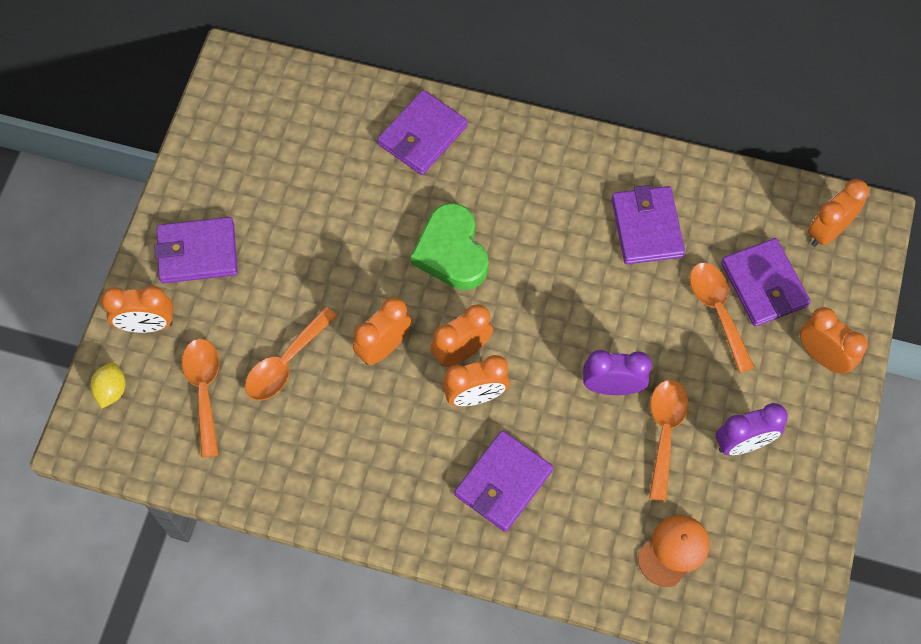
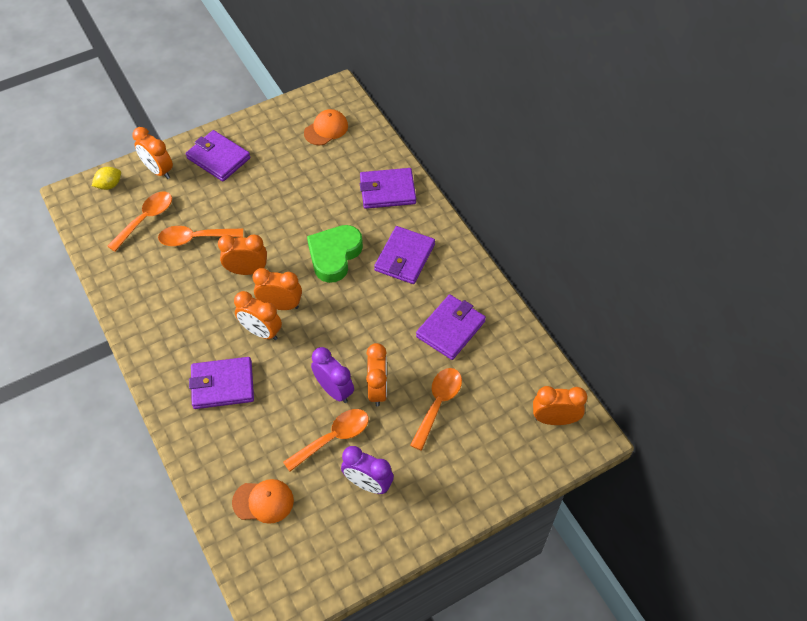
camera: 45 degrees right, 10 degrees down
purple wallet [721,238,811,327] -> purple wallet moved to [374,226,435,284]
orange clock [800,307,868,374] -> orange clock moved to [366,343,387,407]
none -> orange cap [304,109,348,145]

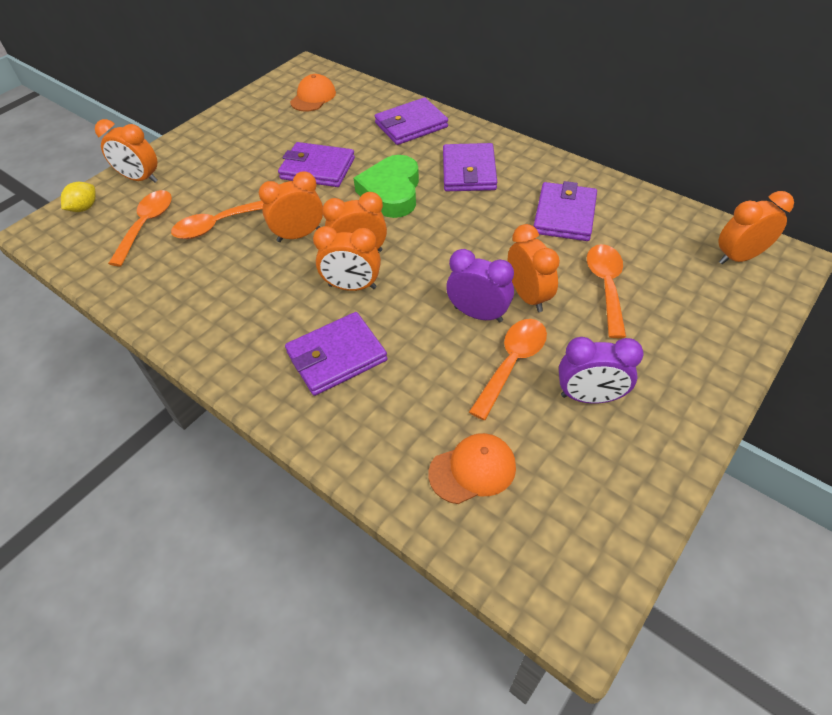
camera: 20 degrees left, 5 degrees down
purple wallet [186,130,250,181] -> purple wallet moved to [278,142,355,187]

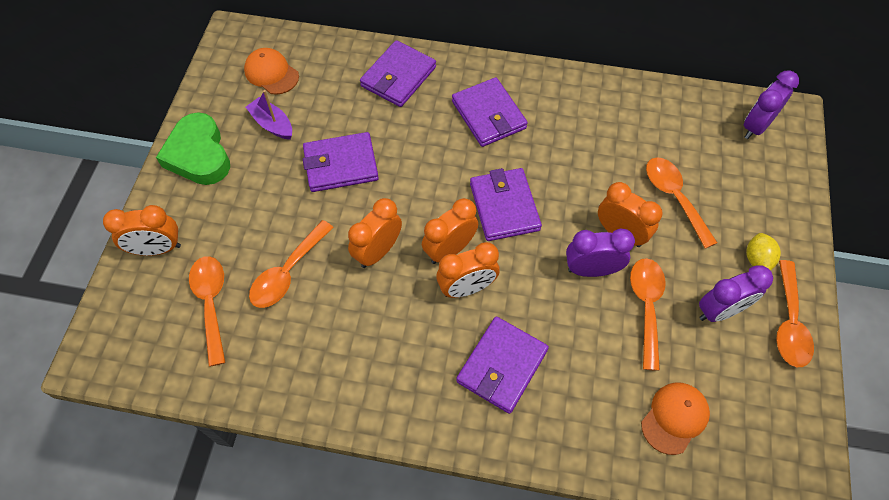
camera: 30 degrees left, 10 degrees up
yellow lemon [61,182,96,212] -> yellow lemon moved to [746,233,781,271]
orange cap [290,74,336,112] -> orange cap turned 45 degrees counterclockwise [244,48,299,95]
green heart [354,155,419,218] -> green heart moved to [156,113,230,185]
purple wallet [534,181,597,241] -> purple wallet moved to [470,168,542,241]
orange clock [718,191,794,264] -> purple clock [743,70,799,139]
none -> purple boat [246,90,292,140]
none -> orange spoon [776,260,814,367]

